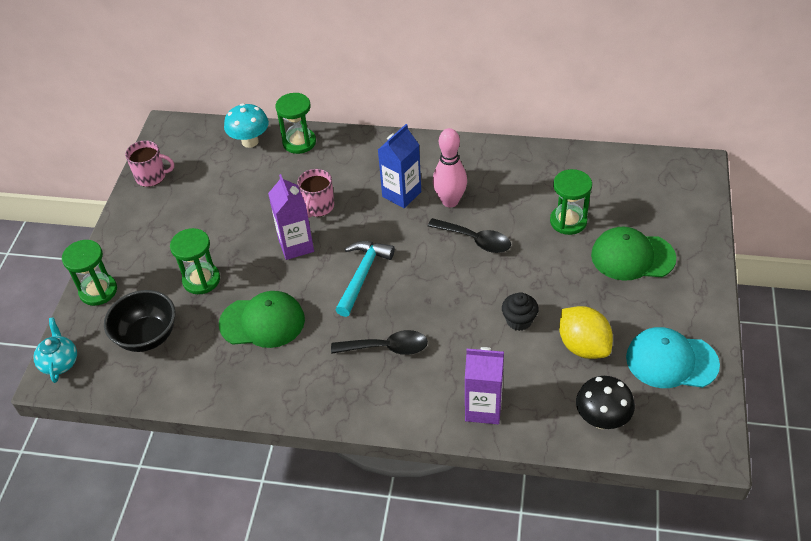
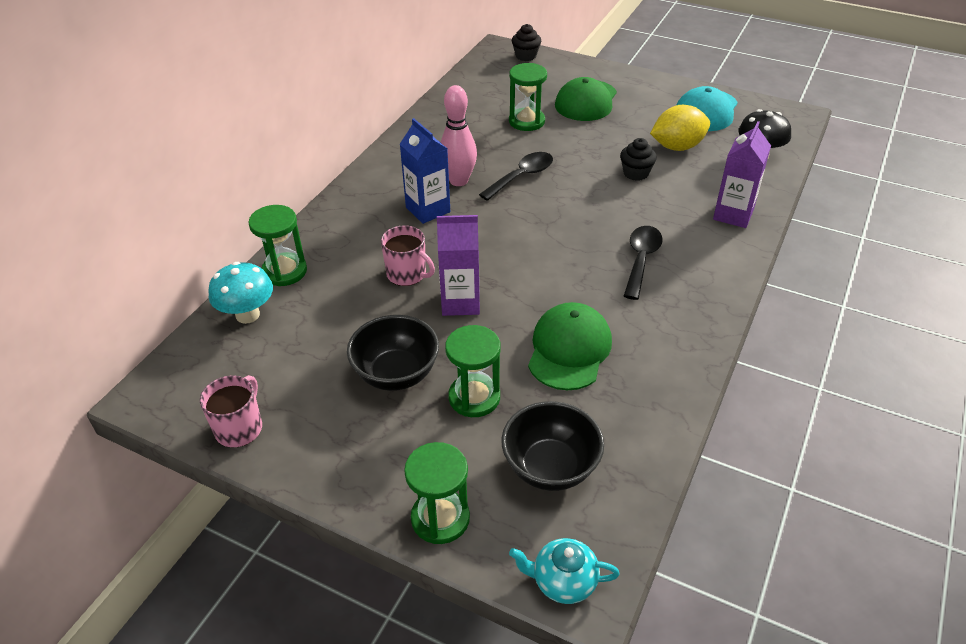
camera: 75 degrees left, 5 degrees down
turquoise hammer [335,241,395,317] -> none
none -> black bowl [347,315,439,391]
none -> black cupcake [512,24,541,61]

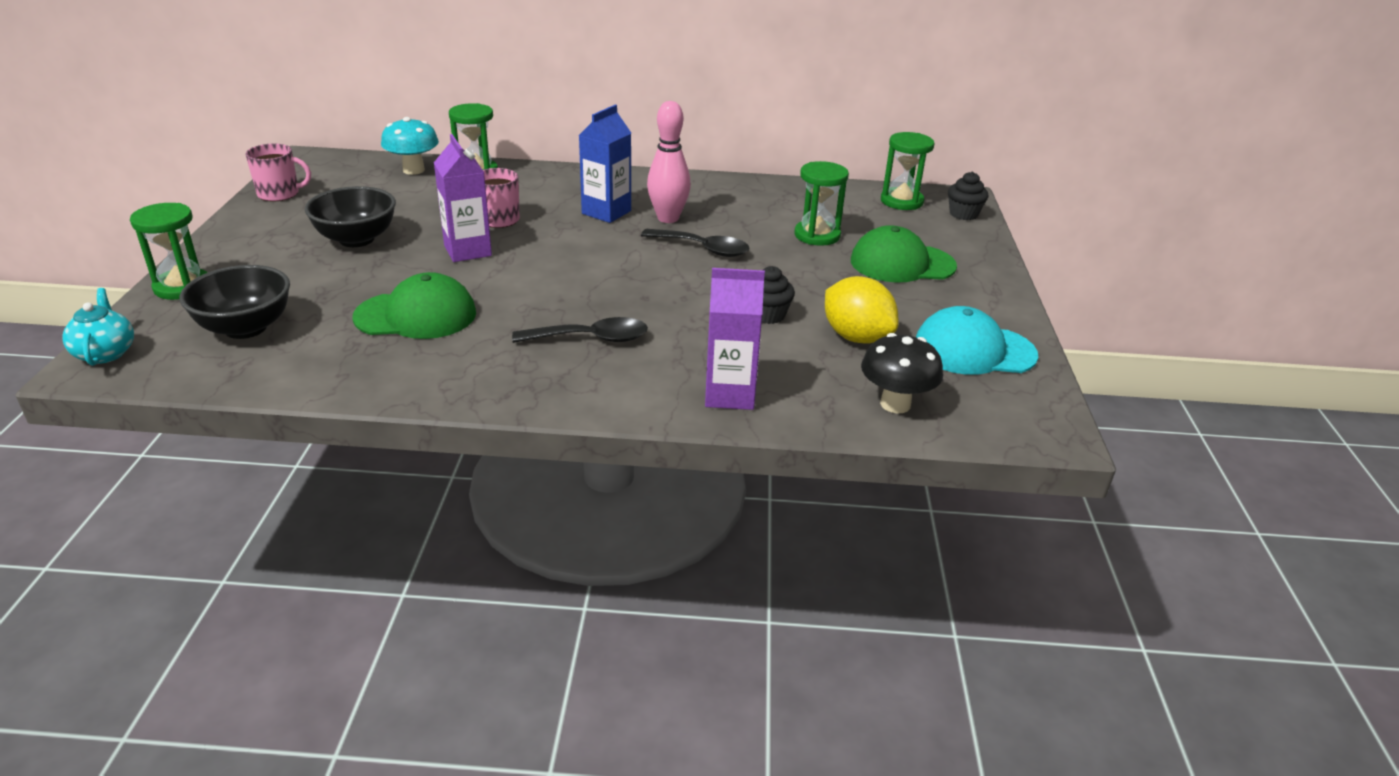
camera: 65 degrees right, 10 degrees down
green hourglass [445,325,501,417] -> green hourglass moved to [881,132,934,210]

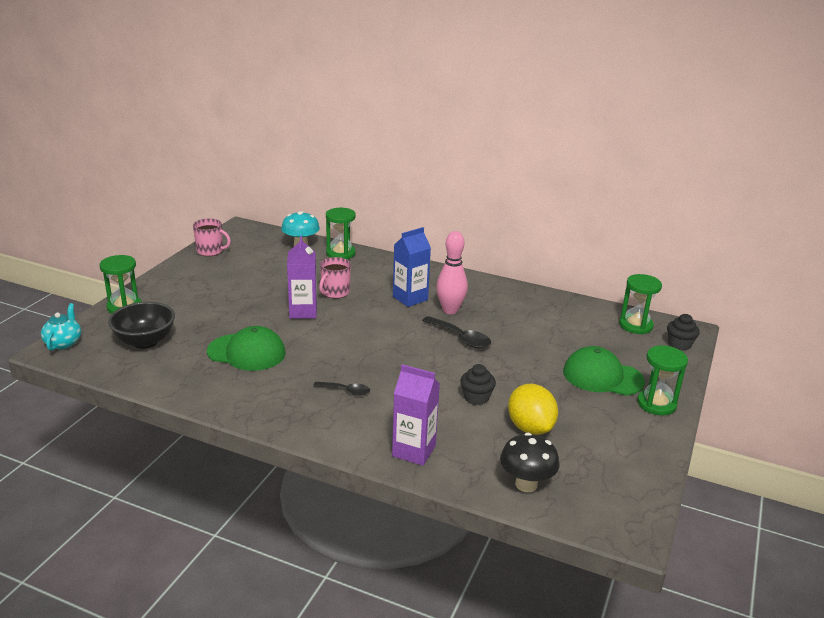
camera: 20 degrees right, 5 degrees down
black bowl [304,186,396,247] -> none
black spoon [512,317,648,343] -> black spoon [313,382,370,395], size x0.63
green hourglass [794,161,849,246] -> green hourglass moved to [637,345,688,416]
turquoise cap [916,306,1038,375] -> none

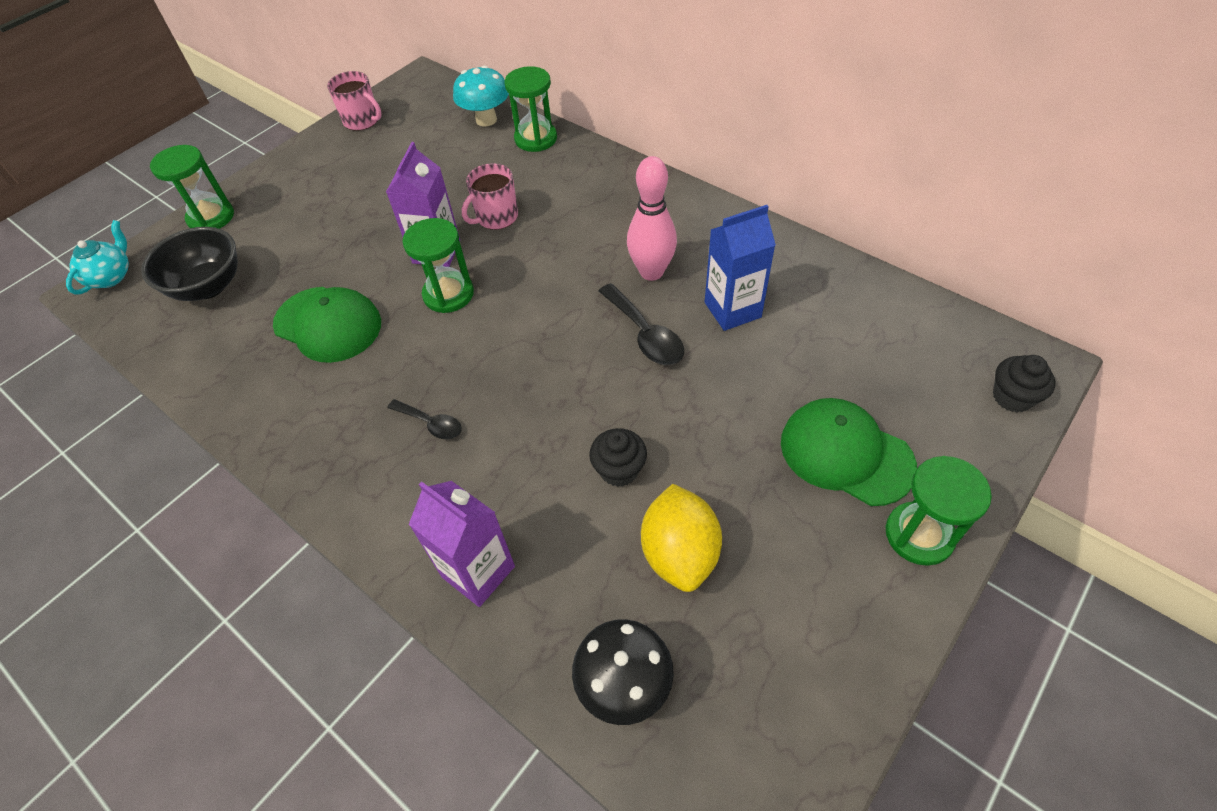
camera: 20 degrees right, 25 degrees up
blue carton [393,227,431,307] -> blue carton moved to [705,205,776,331]
green hourglass [619,274,662,334] -> green hourglass moved to [403,218,474,313]

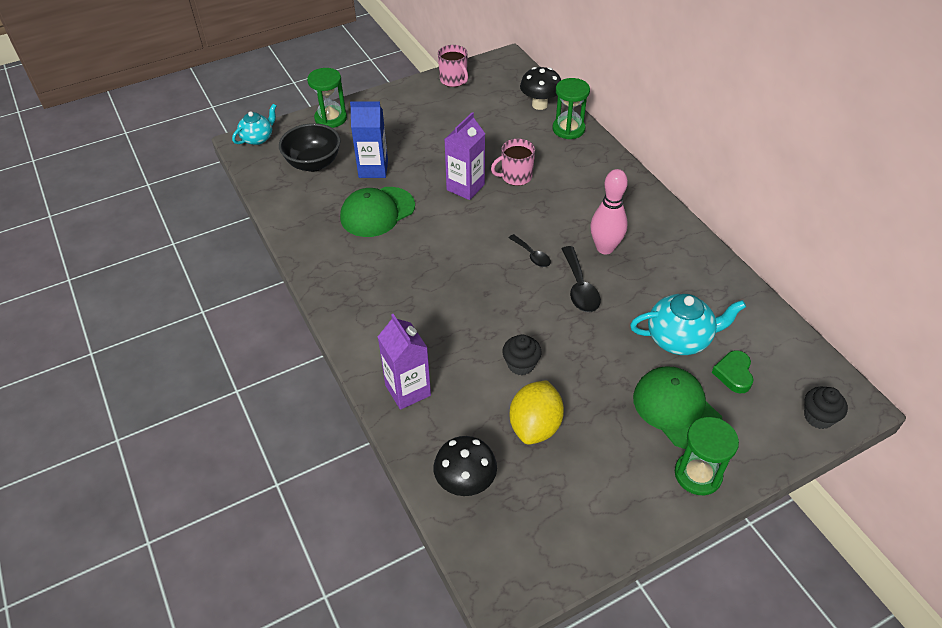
camera: 20 degrees right, 5 degrees down
green cap [273,287,381,363] -> green cap turned 90 degrees clockwise [340,187,415,237]
black spoon [387,399,462,440] -> black spoon moved to [509,234,551,267]
green hourglass [403,218,474,313] -> none
turquoise mushroom [453,65,509,126] -> black mushroom [520,67,561,110]
blue carton [705,205,776,331] -> blue carton moved to [350,102,388,178]
none -> turquoise teapot [630,294,746,355]
none -> green heart [712,350,754,393]

